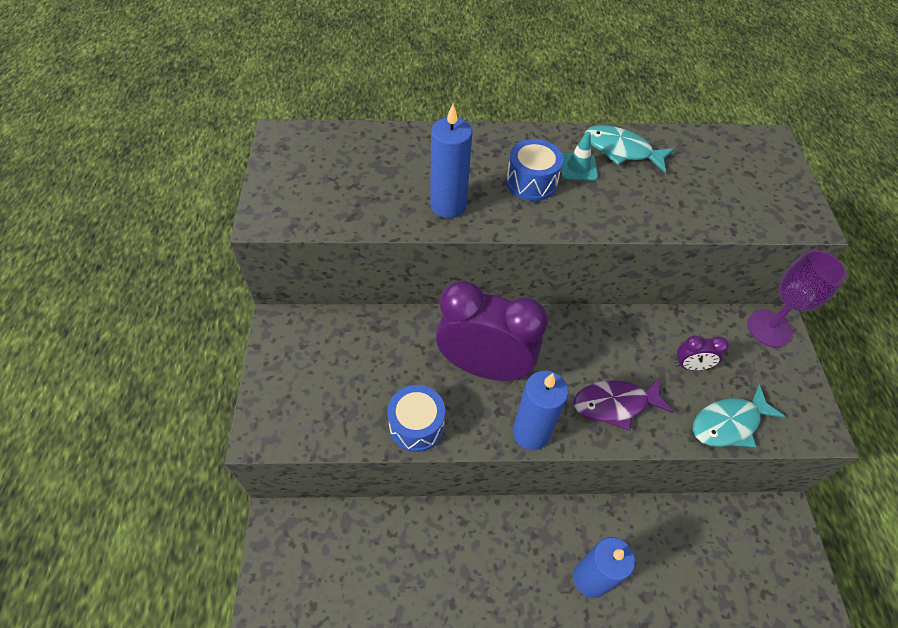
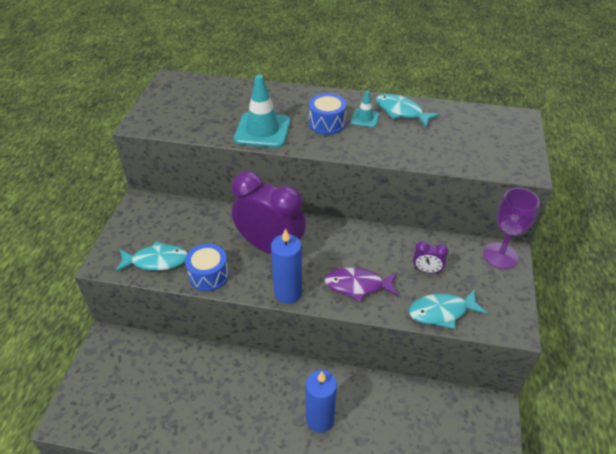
camera: 15 degrees right, 10 degrees down
blue candle [430,104,472,218] -> turquoise traffic cone [234,75,291,148]
none -> turquoise fish [115,241,188,272]

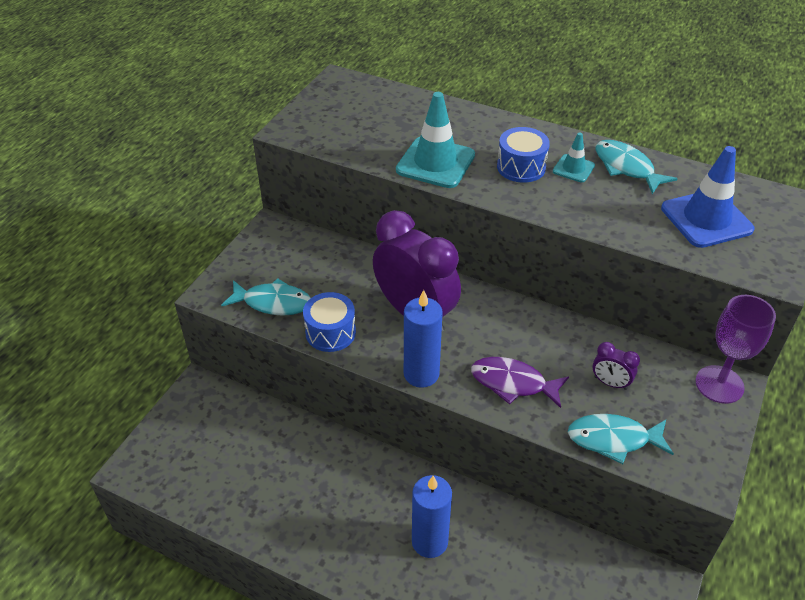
camera: 15 degrees right, 0 degrees up
none -> blue traffic cone [661,146,754,248]

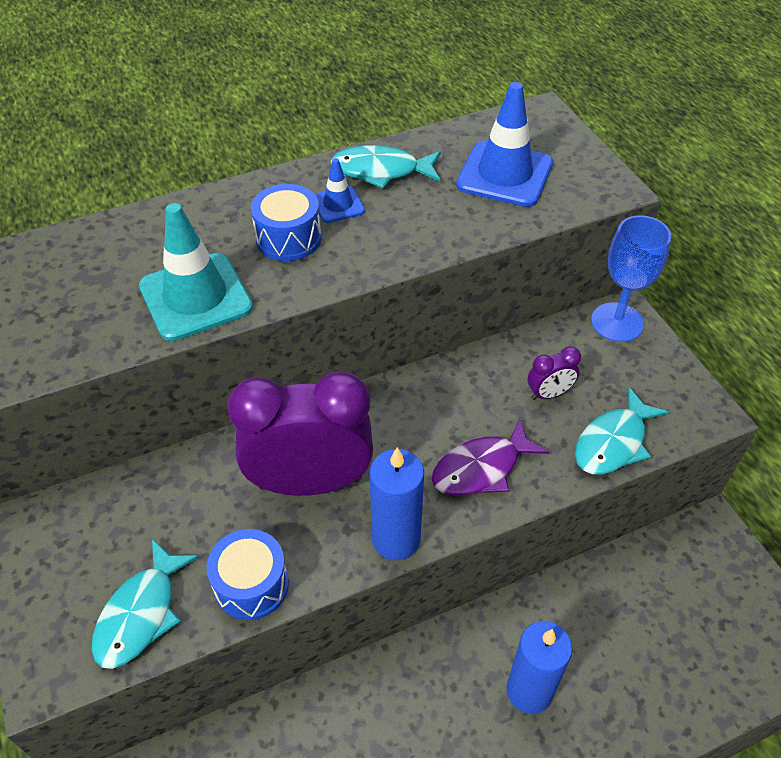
camera: 50 degrees left, 5 degrees up
turquoise fish [221,278,311,316] -> turquoise fish turned 150 degrees clockwise [92,539,199,669]
turquoise traffic cone [553,132,595,182] -> blue traffic cone [315,158,365,223]
purple goblet [695,295,776,404] -> blue goblet [591,215,671,342]

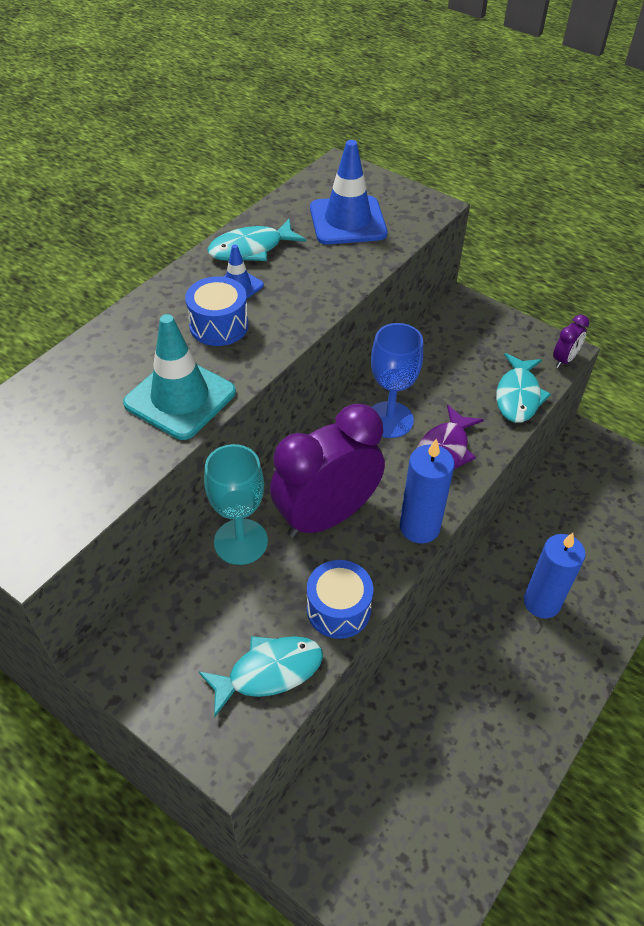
camera: 30 degrees left, 0 degrees up
turquoise fish [92,539,199,669] -> turquoise fish turned 105 degrees counterclockwise [198,636,323,718]
purple clock [528,346,581,400] -> purple clock moved to [553,314,589,368]
blue goblet [591,215,671,342] -> blue goblet moved to [371,323,423,438]
none -> turquoise goblet [204,444,268,565]

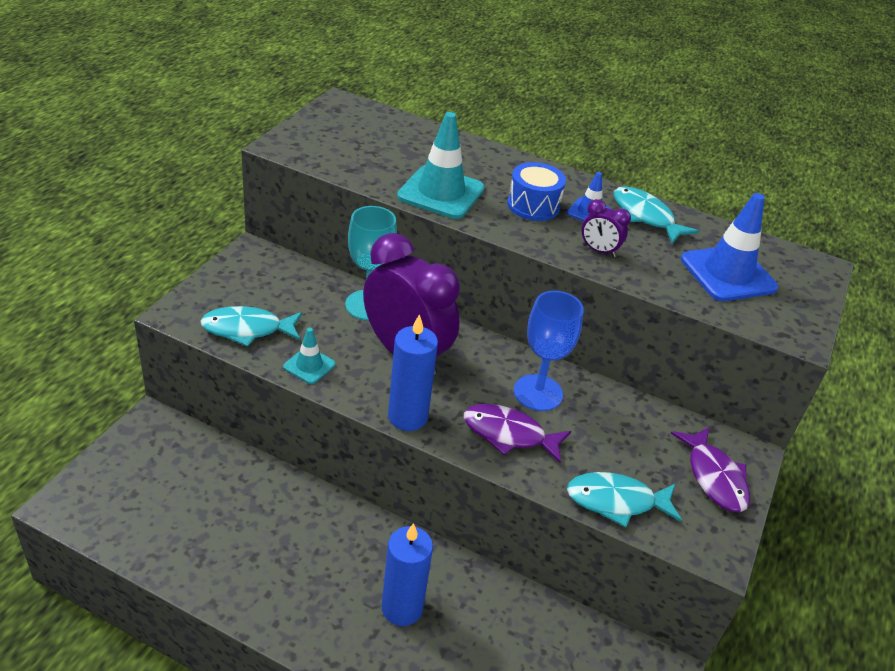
camera: 75 degrees right, 10 degrees down
turquoise fish [198,636,323,718] -> turquoise fish turned 120 degrees clockwise [200,306,302,347]
blue drum [307,560,373,639] -> turquoise traffic cone [283,328,336,384]
purple clock [553,314,589,368] -> purple clock moved to [582,199,631,257]
none -> purple fish [671,427,750,512]

